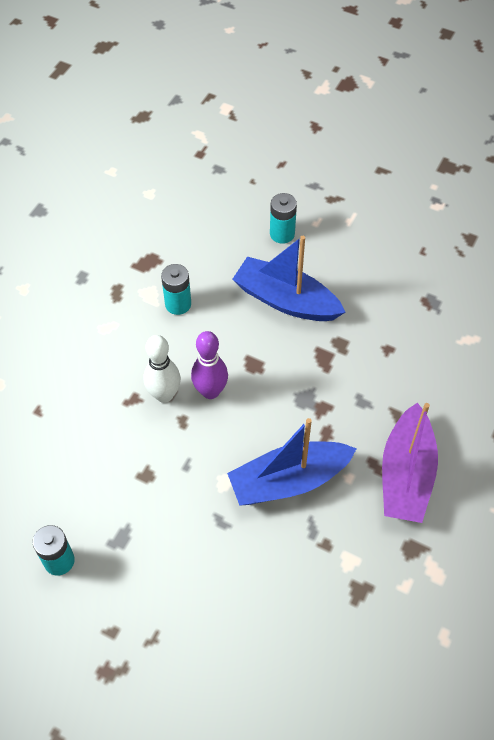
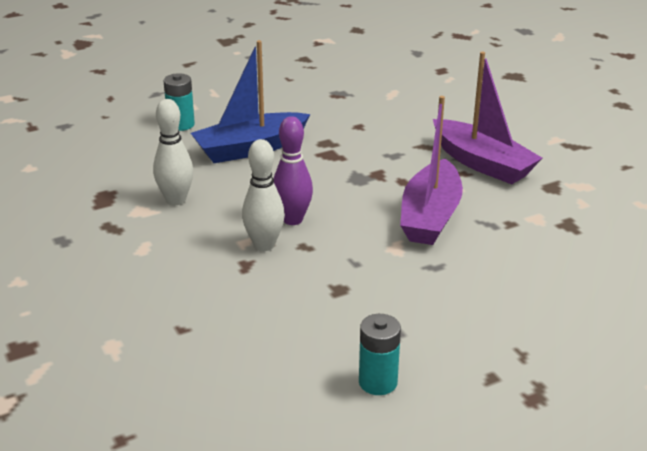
camera: 55 degrees left, 25 degrees down
turquoise battery [161,264,191,315] -> white bowling pin [153,99,193,205]
blue boat [227,418,357,506] -> purple boat [400,96,463,245]

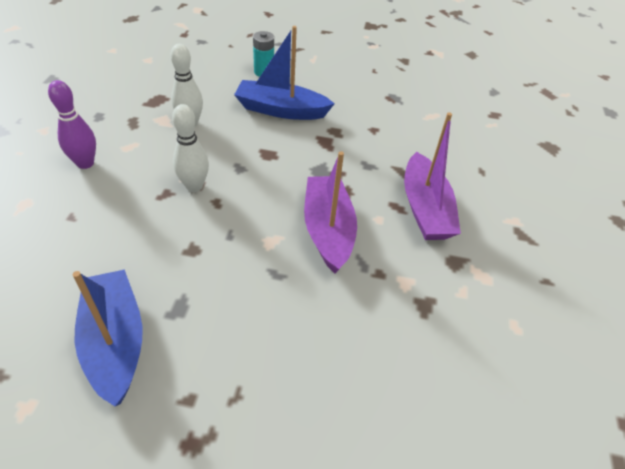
camera: 35 degrees right, 15 degrees up
purple bowling pin [273,116,313,225] -> purple bowling pin moved to [48,80,96,169]
turquoise battery [359,314,401,395] -> blue boat [73,269,142,406]
purple boat [400,96,463,245] -> purple boat turned 120 degrees clockwise [304,151,357,273]

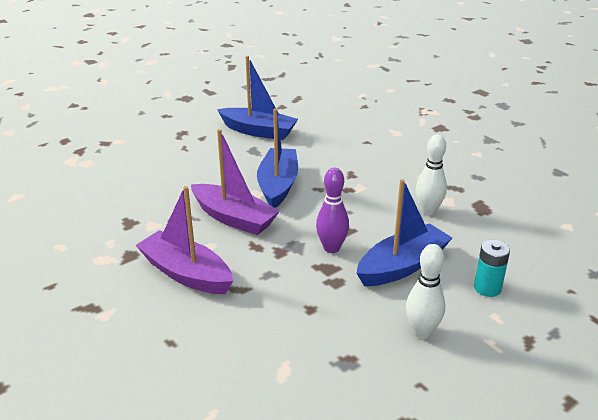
camera: 135 degrees right, 15 degrees down
purple bowling pin [48,80,96,169] -> purple bowling pin moved to [316,168,349,253]
white bowling pin [172,104,209,192] -> white bowling pin moved to [406,244,445,339]
none -> blue boat [257,109,298,208]

